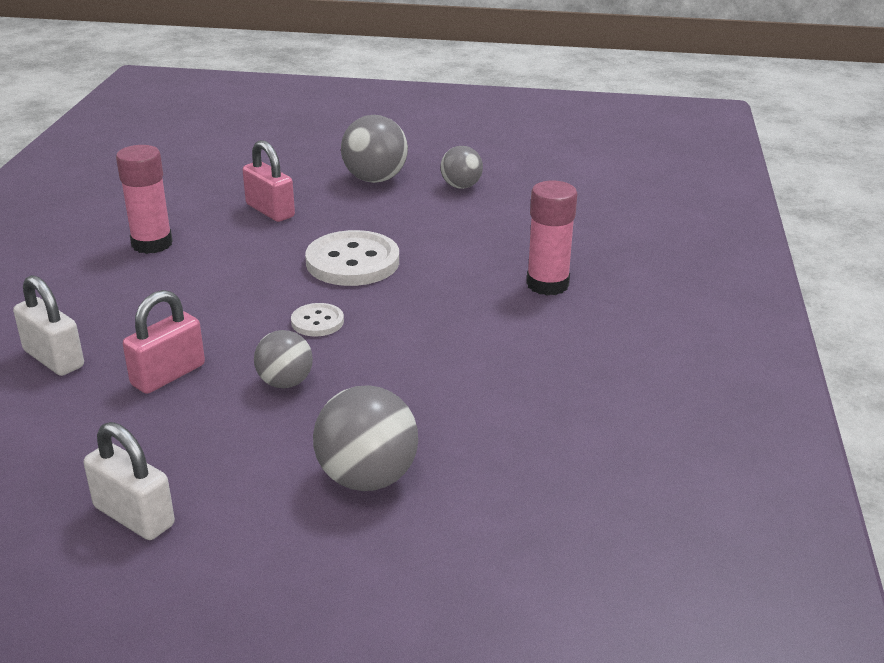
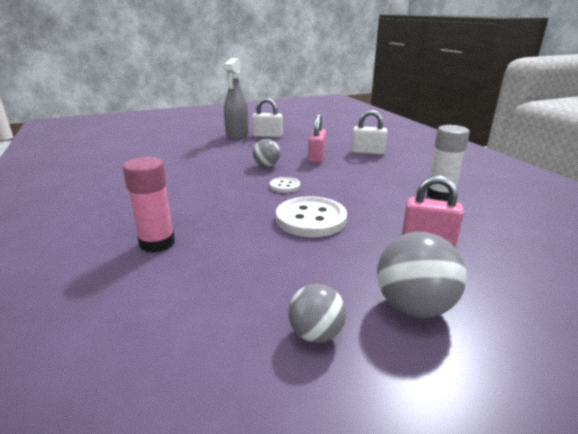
camera: 150 degrees right, 5 degrees down
pink glue stick [116,145,173,254] -> white glue stick [426,125,470,201]
grey ball [313,385,418,491] -> none
none -> grey spray bottle [224,58,249,140]

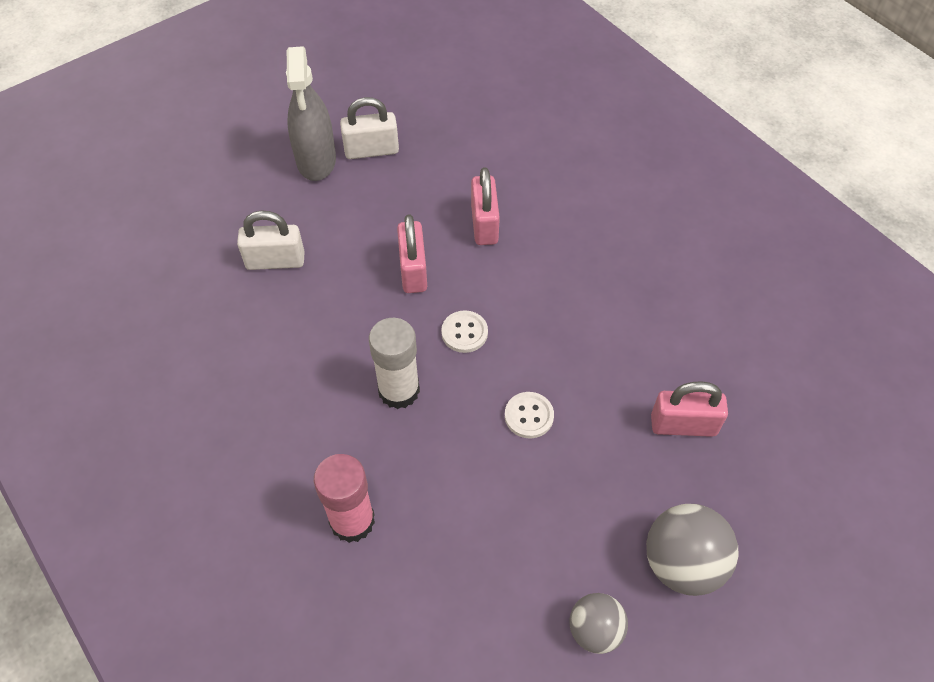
camera: 15 degrees left, 30 degrees up
grey ball [253,139,280,167] -> pink padlock [397,214,427,293]
white button [276,196,347,237] -> white button [505,392,554,438], size x0.51
white padlock [351,110,387,154] -> white padlock moved to [237,211,305,270]
white glue stick [426,125,470,201] -> white glue stick moved to [369,318,420,409]

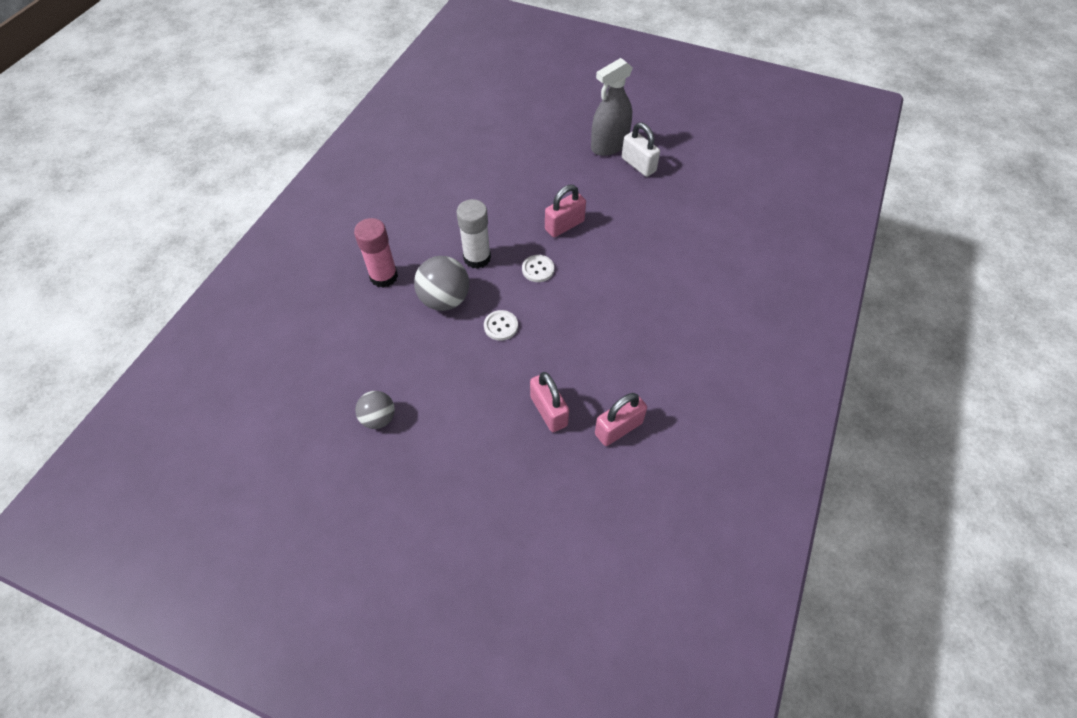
camera: 60 degrees right, 0 degrees up
white padlock [237,211,305,270] -> none
pink padlock [471,167,500,245] -> pink padlock moved to [595,393,647,446]
grey ball [646,504,739,596] -> grey ball moved to [414,256,469,311]

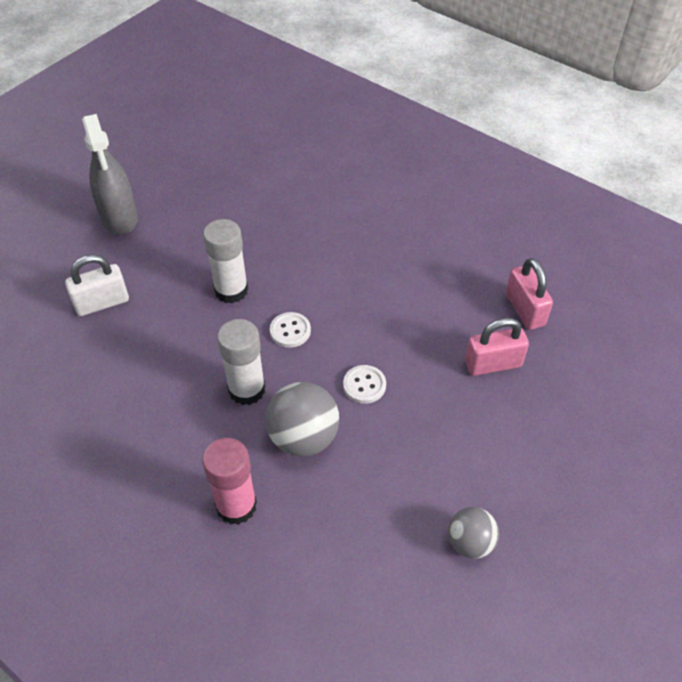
camera: 75 degrees left, 5 degrees down
pink padlock [545,185,586,237] -> white glue stick [203,219,248,303]
white padlock [622,122,660,177] -> white padlock moved to [65,255,129,316]

